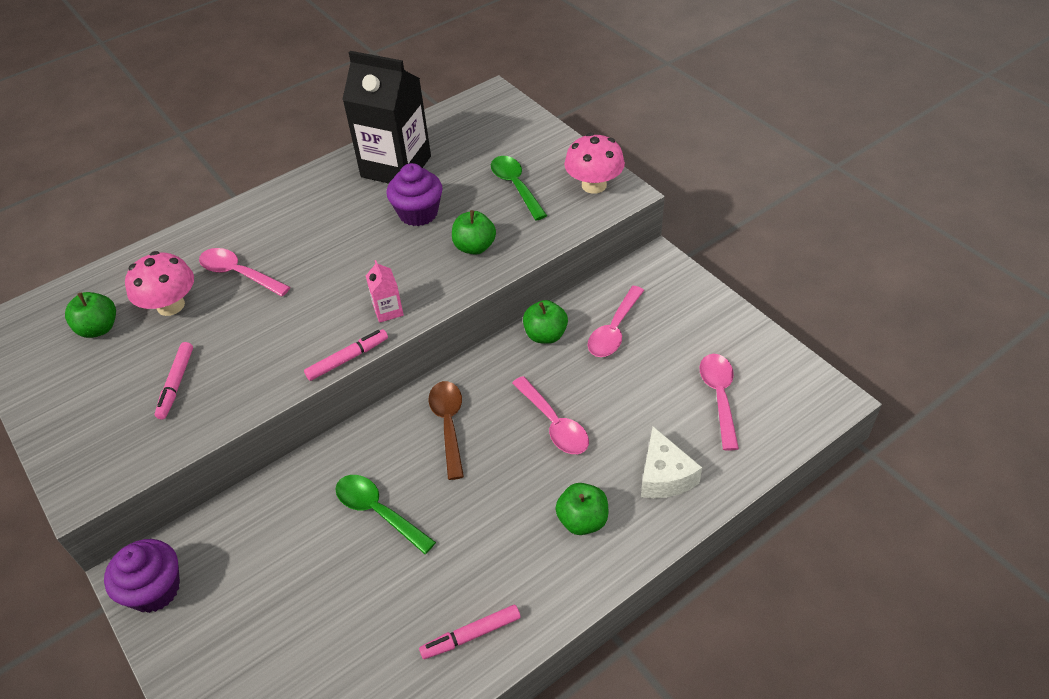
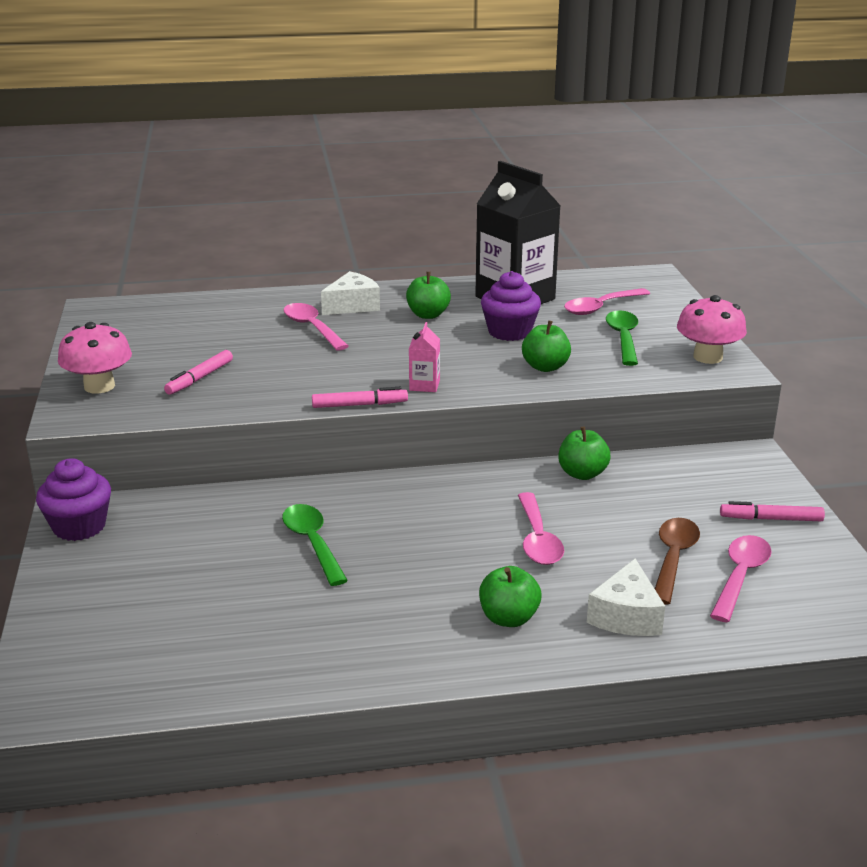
camera: 25 degrees right, 20 degrees down
green apple [65,292,116,338] -> green apple moved to [406,272,451,319]
pink mushroom [125,251,194,316] -> pink mushroom moved to [58,322,132,393]
pink marker [419,605,521,659] -> pink marker moved to [720,501,825,521]
brown spoon [429,381,464,480] -> brown spoon moved to [655,518,700,605]
pink spoon [588,286,644,357] -> pink spoon moved to [564,288,650,315]
none -> white cheese [321,271,380,315]

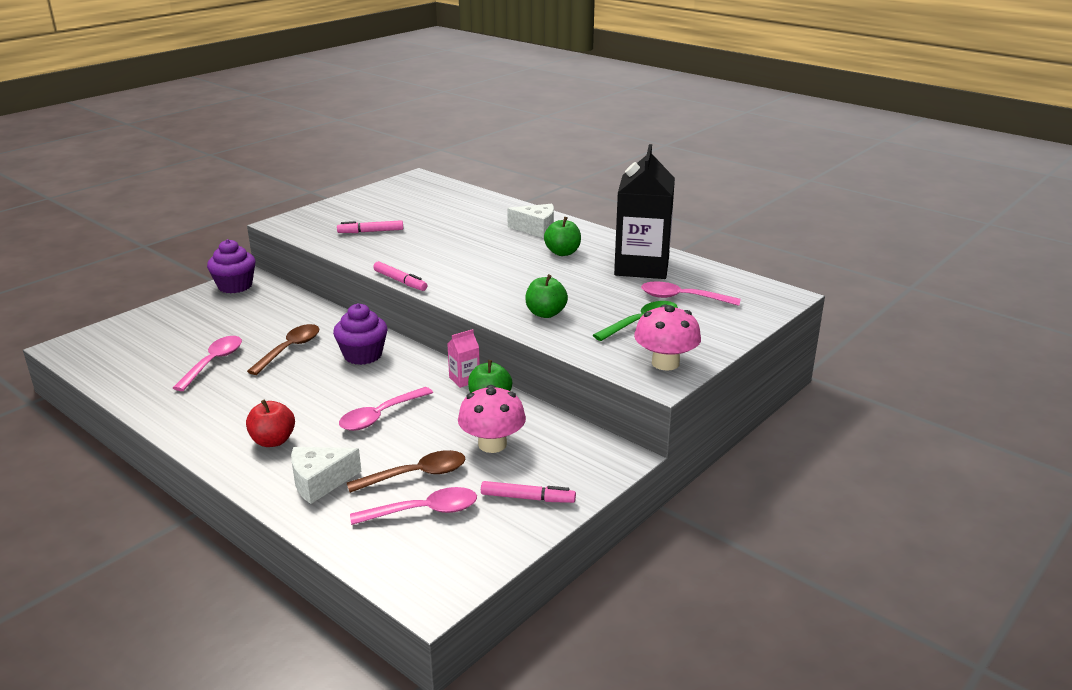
camera: 50 degrees right, 0 degrees up
pink mushroom [58,322,132,393] -> pink mushroom moved to [458,385,526,453]
green spoon [282,504,348,586] -> brown spoon [247,324,319,375]
pink spoon [284,303,349,350] -> pink spoon moved to [173,336,242,391]
pink carton [409,322,440,392] -> pink carton moved to [447,329,480,388]
green apple [479,566,541,627] -> red apple [246,399,295,447]
purple cupcake [481,271,541,341] -> purple cupcake moved to [333,304,387,365]
pink marker [720,501,825,521] -> pink marker turned 135 degrees clockwise [481,481,576,503]

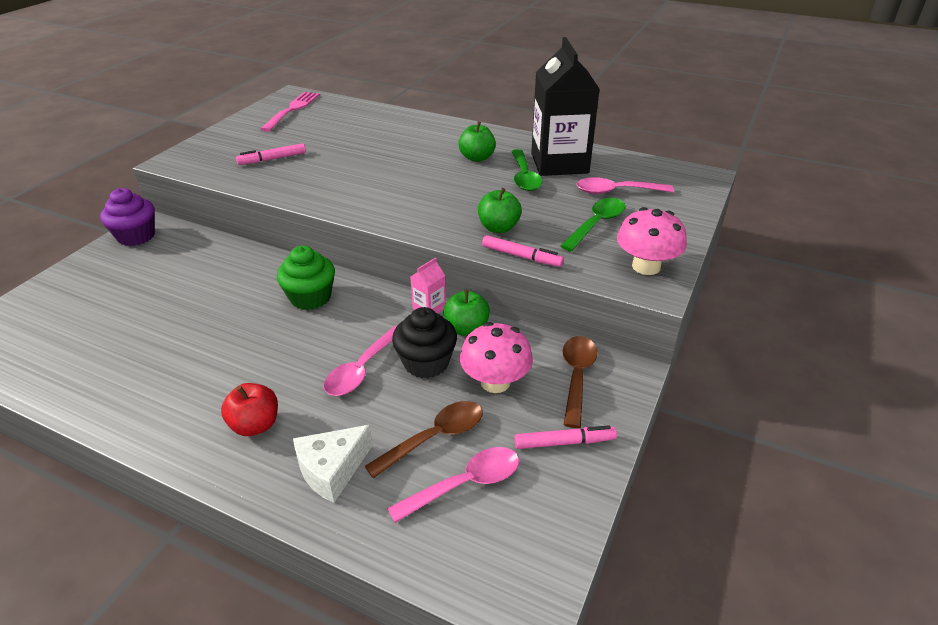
camera: 15 degrees left, 10 degrees up
pink spoon [173,336,242,391] -> none
brown spoon [247,324,319,375] -> brown spoon moved to [563,336,597,428]
purple cupcake [333,304,387,365] -> green cupcake [277,245,335,310]
pink marker [373,261,427,291] -> pink marker moved to [482,235,564,267]
white cheese [507,204,554,238] -> none
none -> pink fork [261,92,320,132]
none -> black cupcake [392,307,457,378]
none -> green spoon [511,149,542,191]

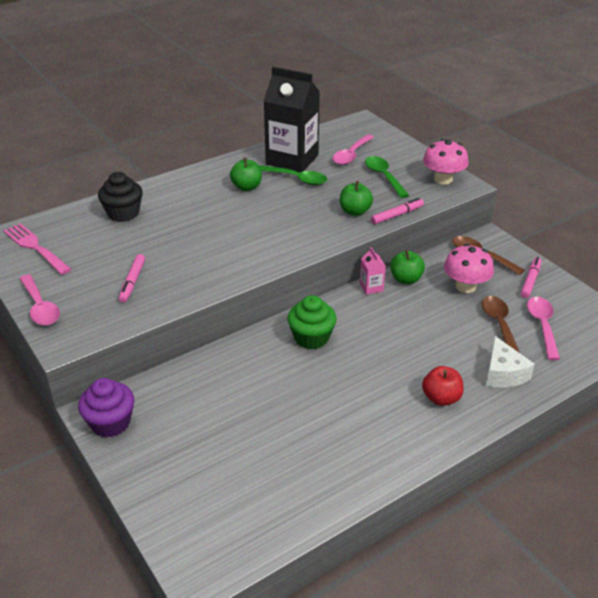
camera: 60 degrees left, 0 degrees up
pink spoon [323,325,397,396] -> pink spoon moved to [19,274,60,326]
black cupcake [392,307,457,378] -> black cupcake moved to [98,172,143,222]

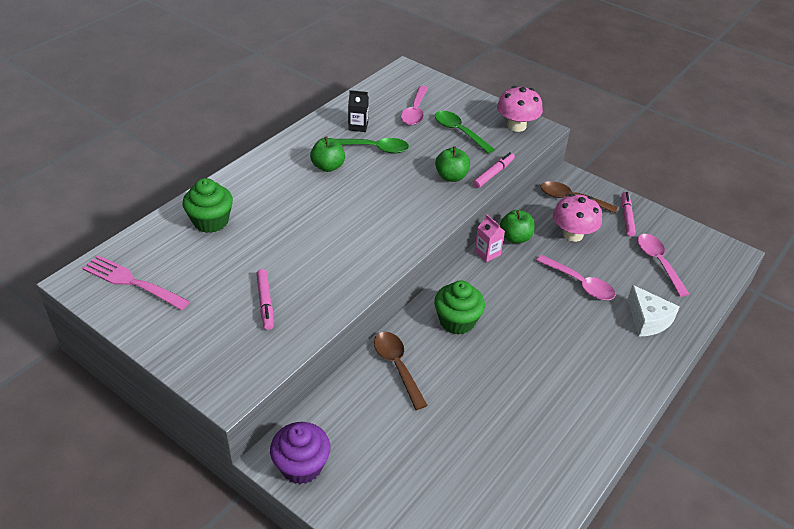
camera: 20 degrees left, 5 degrees up
pink spoon [19,274,60,326] -> pink spoon moved to [536,255,615,300]
black cupcake [98,172,143,222] -> green cupcake [182,178,233,233]
black carton [264,67,320,172] -> black carton [348,90,369,132], size x0.41
red apple [422,366,464,406] -> none
brown spoon [482,296,520,353] -> brown spoon moved to [374,332,428,410]

